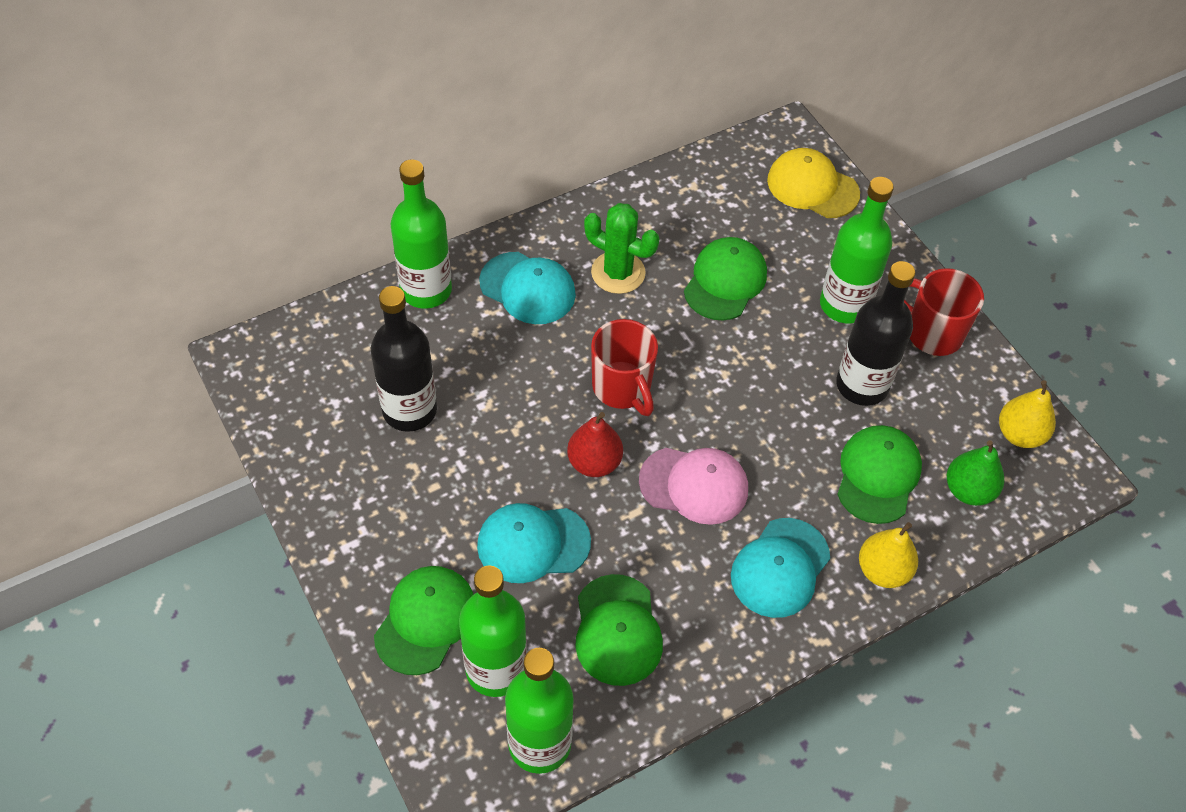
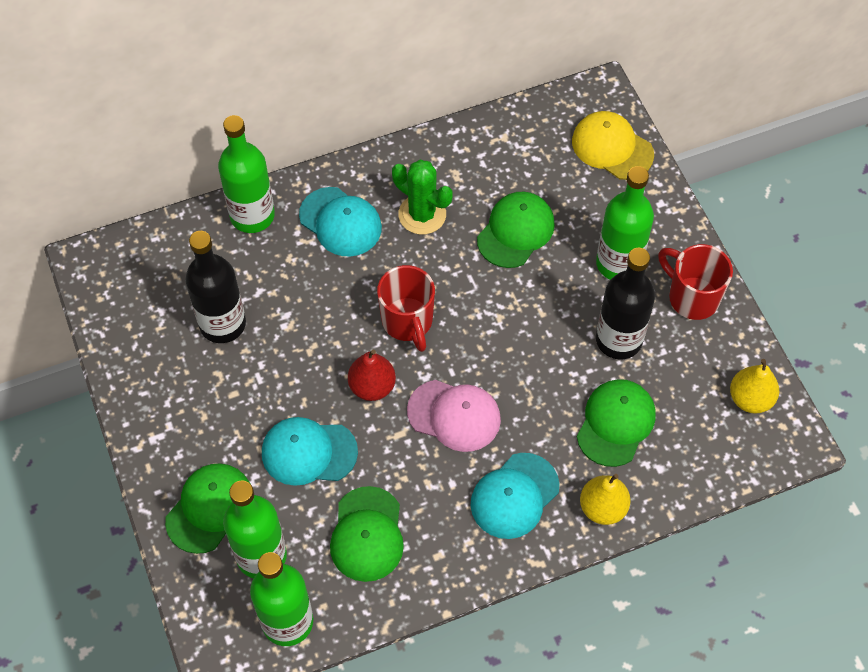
camera: 10 degrees right, 5 degrees up
green pear [947,440,1004,506] -> none

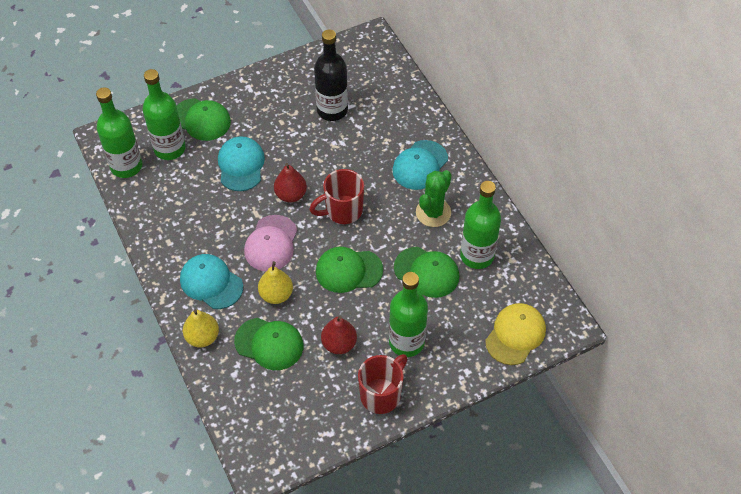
camera: 85 degrees right, 5 degrees down
green bottle [218,115,275,233] -> green bottle moved to [460,181,501,269]
green cap [330,486,404,582] -> green cap moved to [316,247,383,293]
black bottle [596,248,655,359] -> red pear [321,316,357,354]
yellow pear [730,359,779,414] -> yellow pear moved to [258,261,293,304]

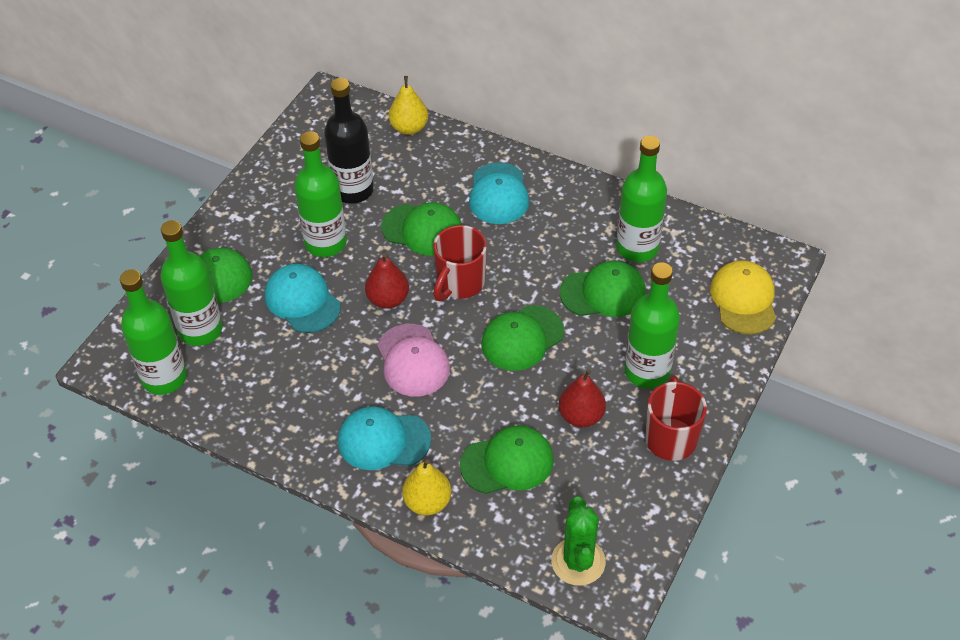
camera: 35 degrees left, 5 degrees down
yellow pear [258,261,293,304] -> yellow pear moved to [389,76,428,135]
green cactus [416,170,452,227] -> green cactus moved to [551,497,606,586]
none -> green bottle [294,131,347,257]
none -> green cap [381,202,462,256]

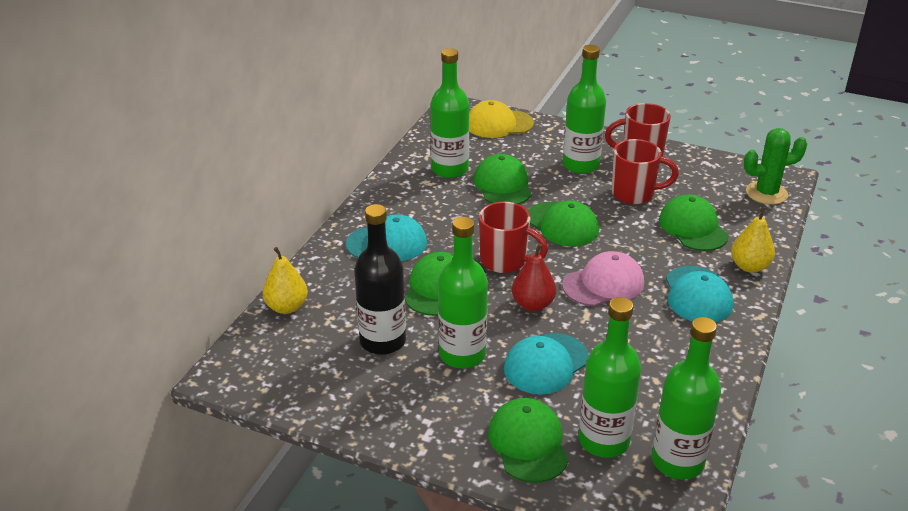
camera: 95 degrees left, 15 degrees down
red pear [559,370,606,427] -> red mug [611,139,679,204]

